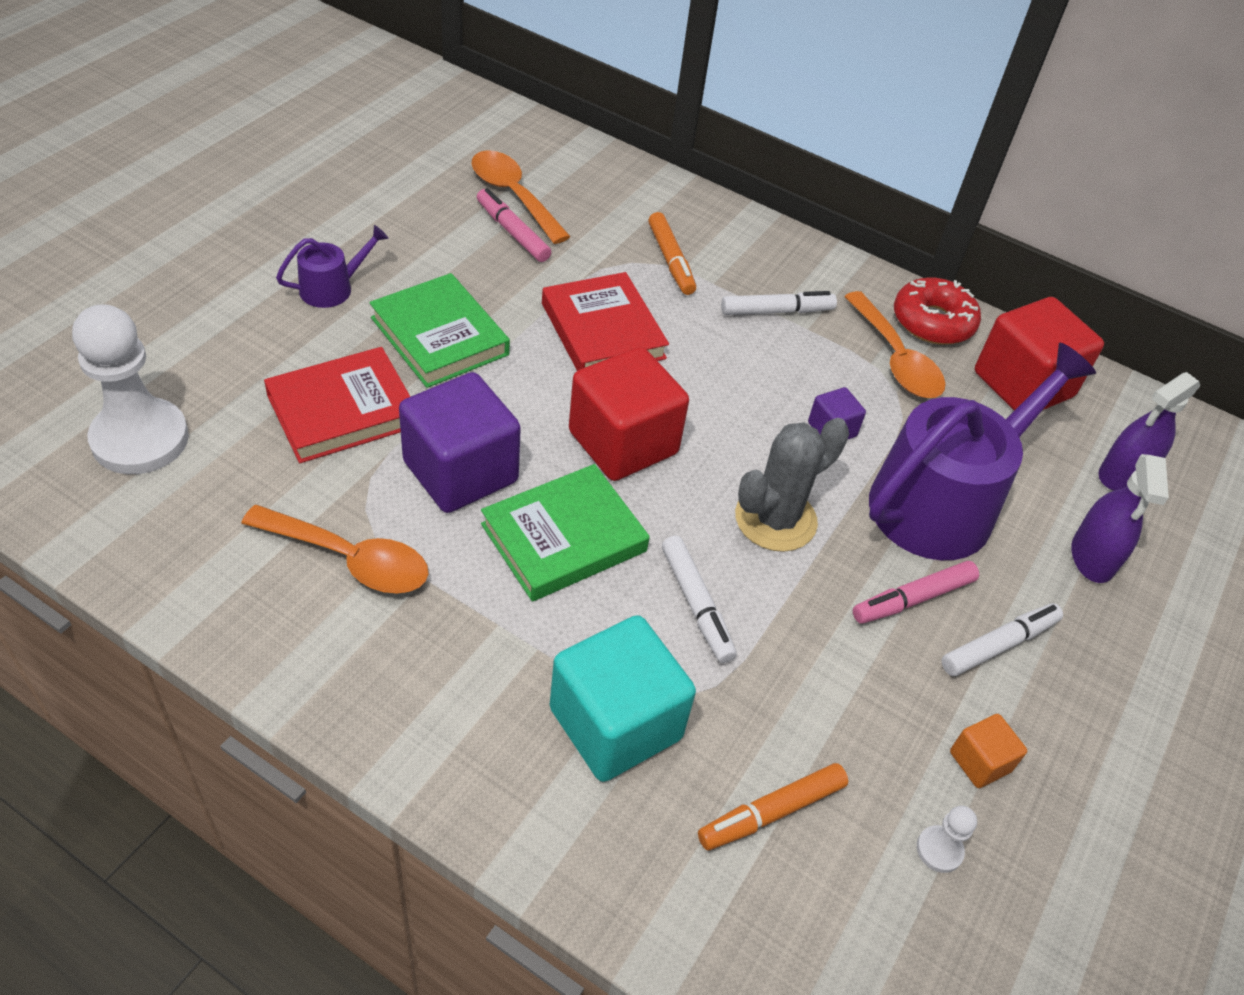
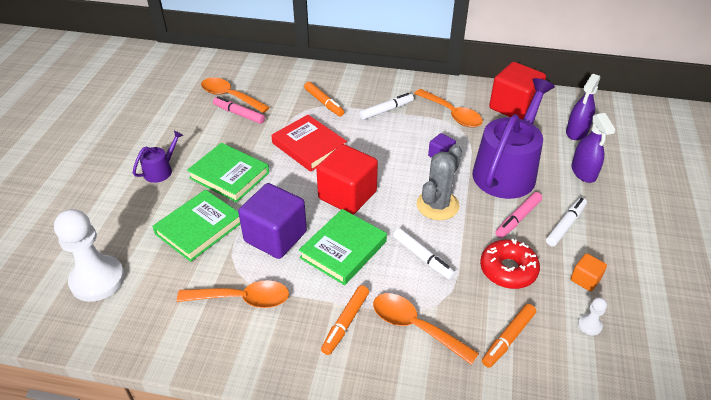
camera: 15 degrees left, 5 degrees down
red book [264,347,411,463] -> green book [152,190,240,262]
turquoise cube [550,615,696,782] -> orange spoon [373,293,479,365]
red donut [894,277,981,344] -> red donut moved to [480,239,540,289]
none -> orange marker [321,285,369,355]

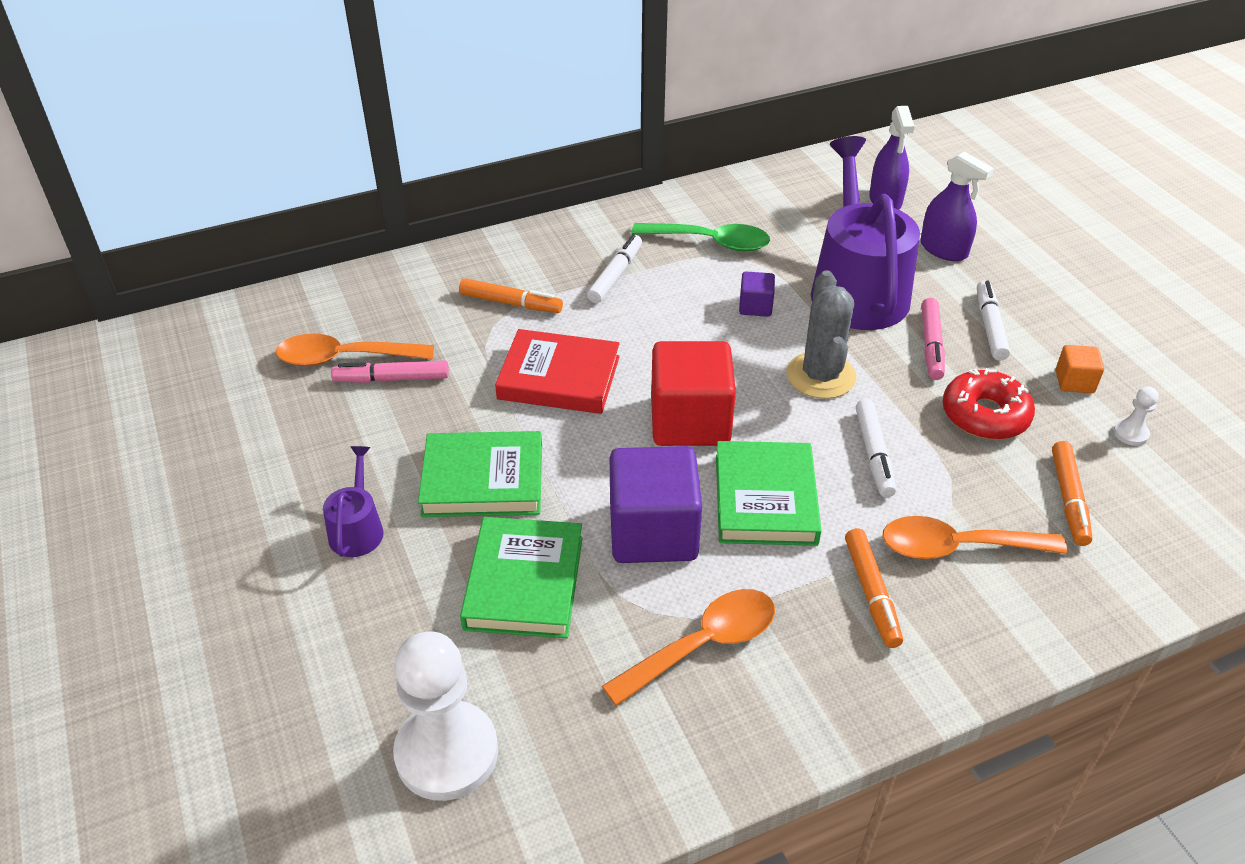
camera: 35 degrees left, 0 degrees up
white marker [393,228,455,280] -> white marker turned 75 degrees clockwise [856,399,896,497]
orange spoon [414,89,483,128] -> green spoon [631,223,770,252]
red cube [489,62,546,120] -> none

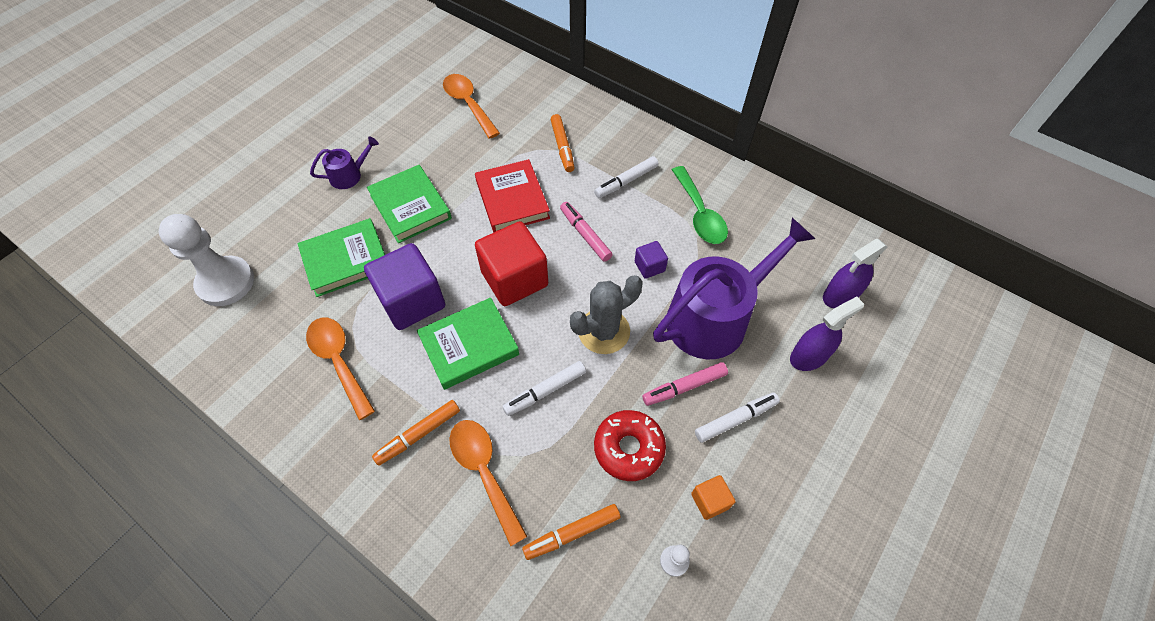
camera: 60 degrees right, 15 degrees up
pink marker [331,360,449,383] -> pink marker moved to [560,202,612,262]
white marker [587,234,642,303] -> white marker turned 150 degrees clockwise [594,156,659,198]
orange spoon [602,589,775,706] -> orange spoon turned 150 degrees counterclockwise [306,317,375,420]
purple spray bottle [920,151,994,261] -> purple spray bottle turned 135 degrees counterclockwise [790,296,864,371]

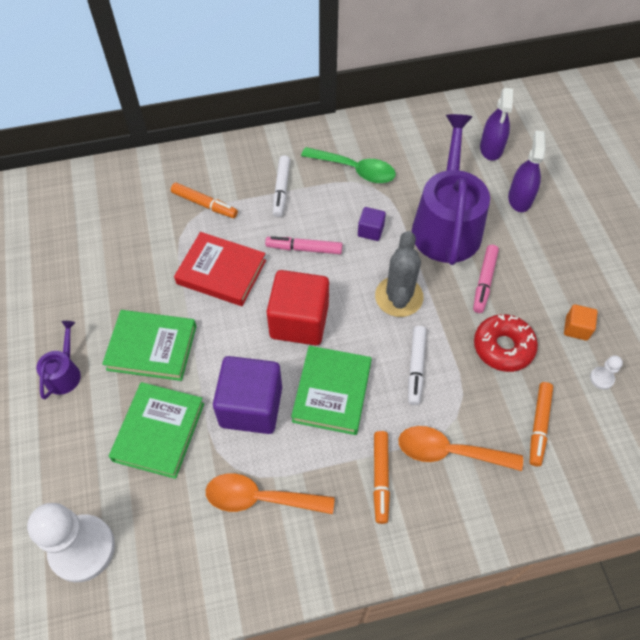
camera: 50 degrees left, 0 degrees up
orange spoon [443,74,500,139] -> none
white marker [695,392,780,443] -> none

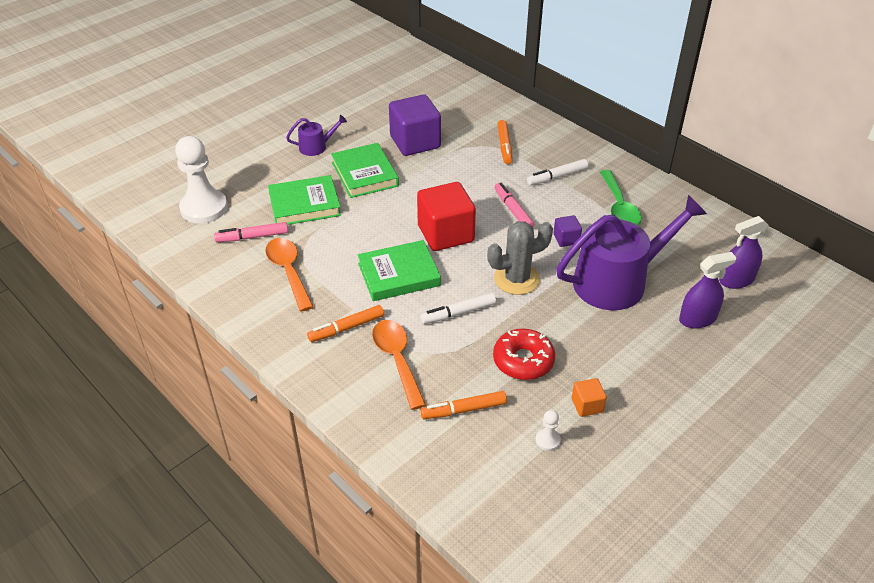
camera: 60 degrees right, 15 degrees down
red book [174,232,266,306] -> none
purple cube [213,356,282,434] -> purple cube moved to [389,94,441,156]
pink marker [473,245,499,313] -> pink marker moved to [214,222,288,242]

